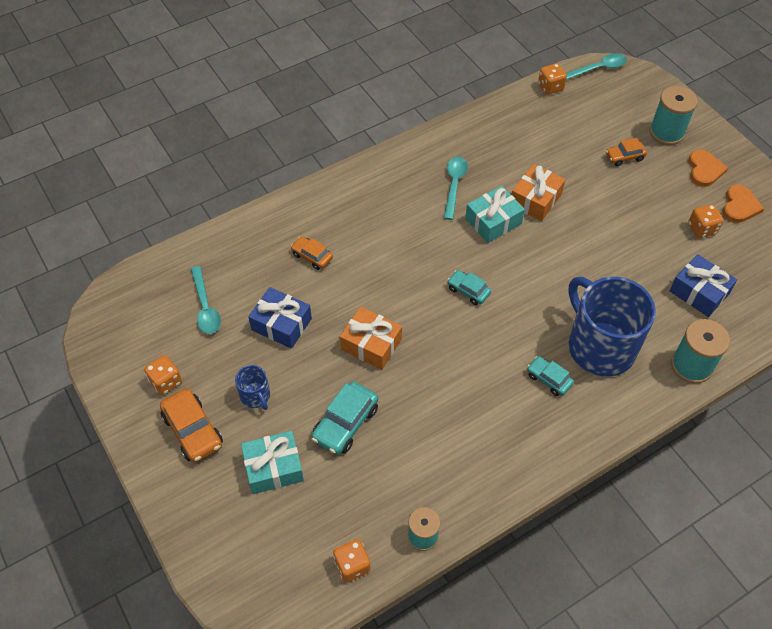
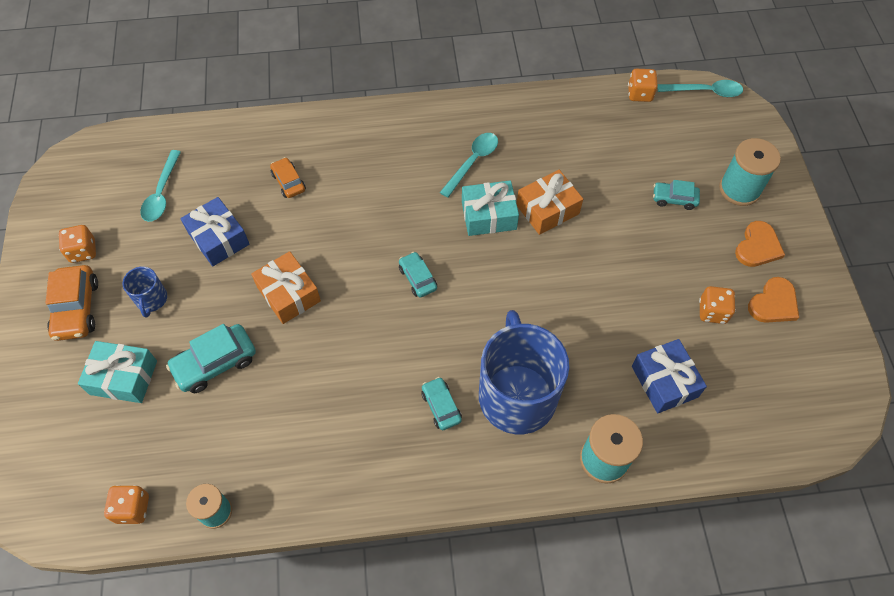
camera: 25 degrees right, 5 degrees up
orange car [606,138,647,166] -> turquoise car [653,180,700,210]

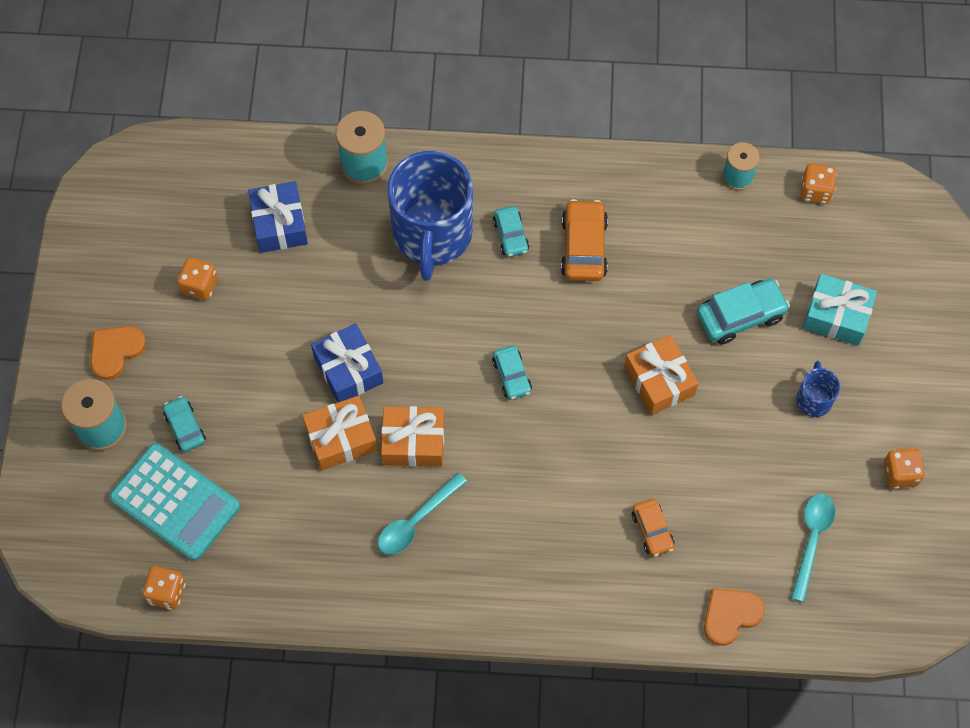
camera: 170 degrees left, 5 degrees up
orange car [46,265,98,341] -> orange car moved to [561,199,608,281]
blue gift [181,197,249,266] -> blue gift moved to [311,324,383,402]
turquoise gift [462,180,519,236] -> orange gift [381,406,444,467]
turquoise car [653,180,700,210] -> turquoise car turned 135 degrees counterclockwise [163,396,206,452]
turquoise spoon [657,80,743,97] -> none
orange heart [748,277,799,323] -> orange heart moved to [704,588,765,646]
none -> turquoise calculator [109,443,240,561]

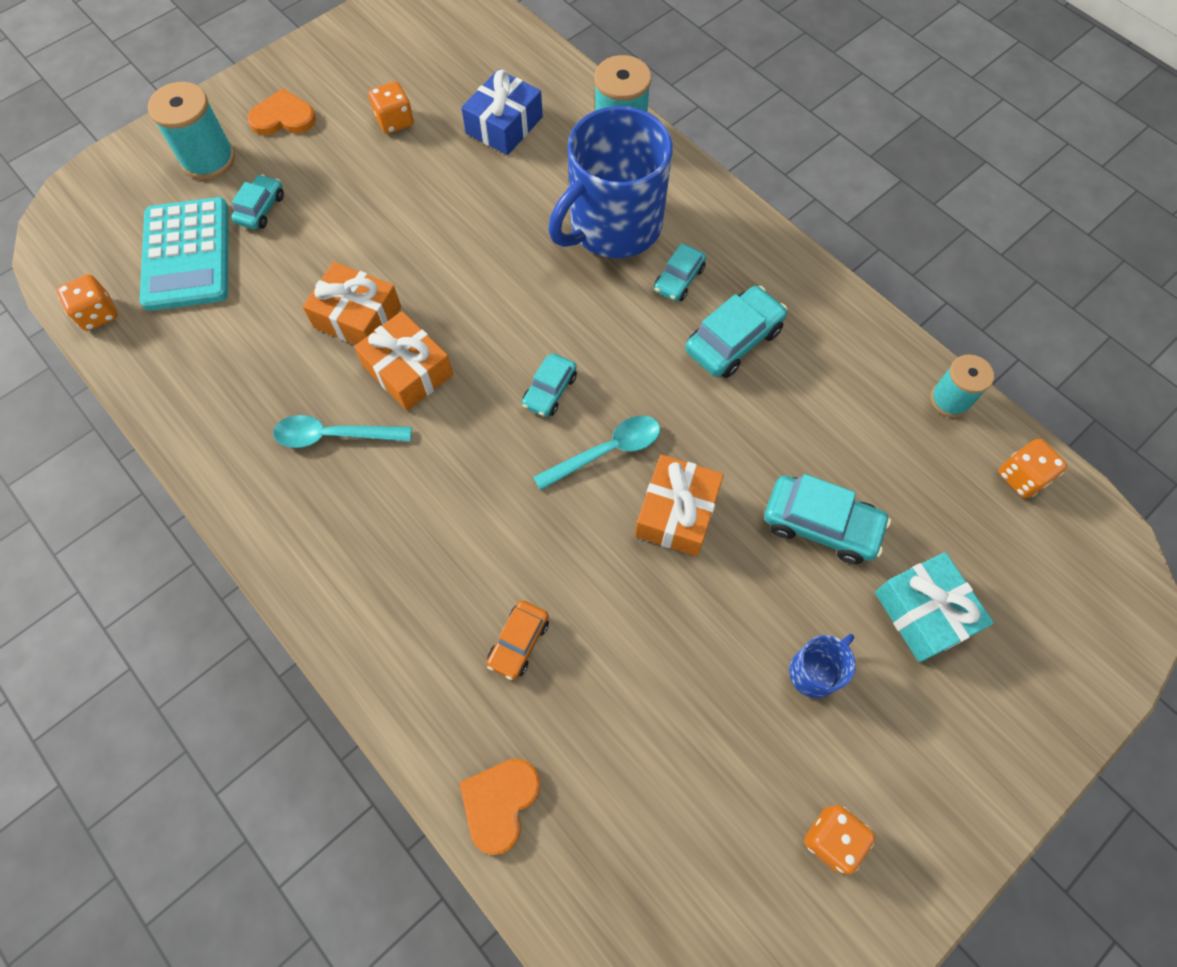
camera: 45 degrees right, 0 degrees up
blue gift [311,324,383,402] -> none
orange car [561,199,608,281] -> turquoise car [685,286,787,378]
orange heart [704,588,765,646] -> orange heart turned 75 degrees counterclockwise [460,759,541,855]
turquoise spoon [791,494,835,602] -> turquoise spoon moved to [533,416,660,491]

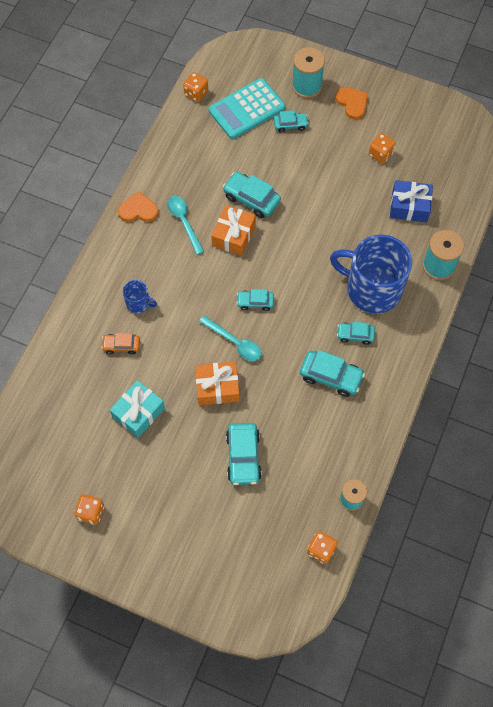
camera: 65 degrees right, 0 degrees up
orange gift [303,262,401,345] -> turquoise car [223,172,281,218]
orange heart [460,759,541,855] -> orange heart moved to [118,191,159,222]
blue mug [789,634,856,698] -> blue mug moved to [123,280,157,313]
turquoise gift [875,552,994,663] -> turquoise gift moved to [110,380,165,438]

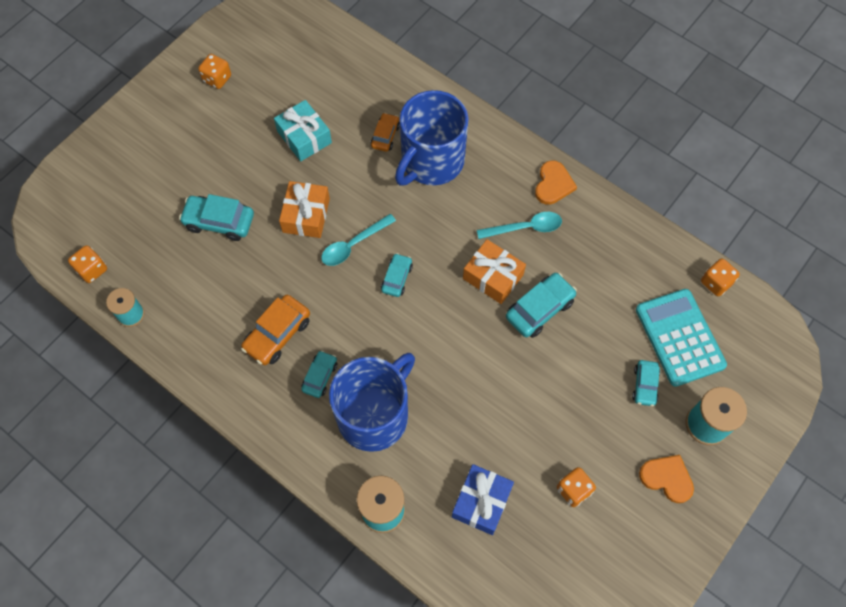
camera: 105 degrees right, 0 degrees up
blue mug [123,280,157,313] -> blue mug [395,90,469,185], size x2.30
turquoise car [300,350,365,397] -> orange car [241,295,310,365]
orange heart [335,87,369,119] -> orange heart turned 135 degrees counterclockwise [639,455,694,503]

